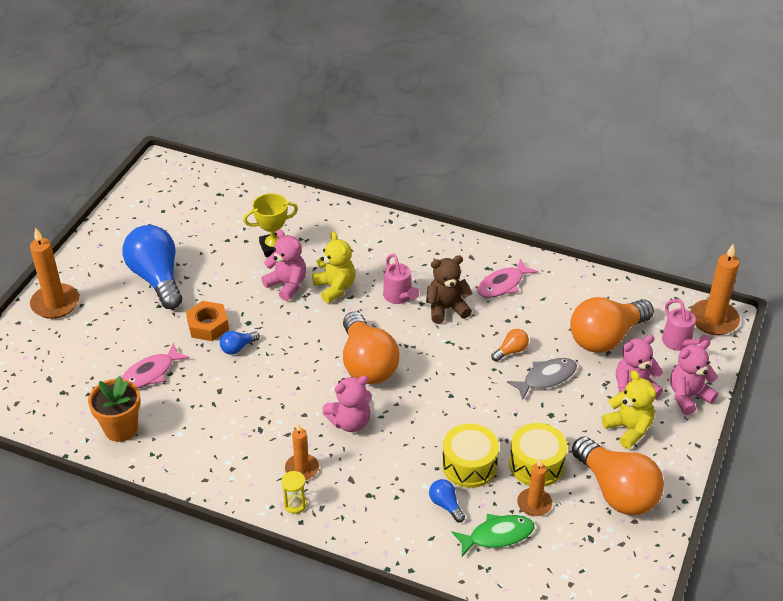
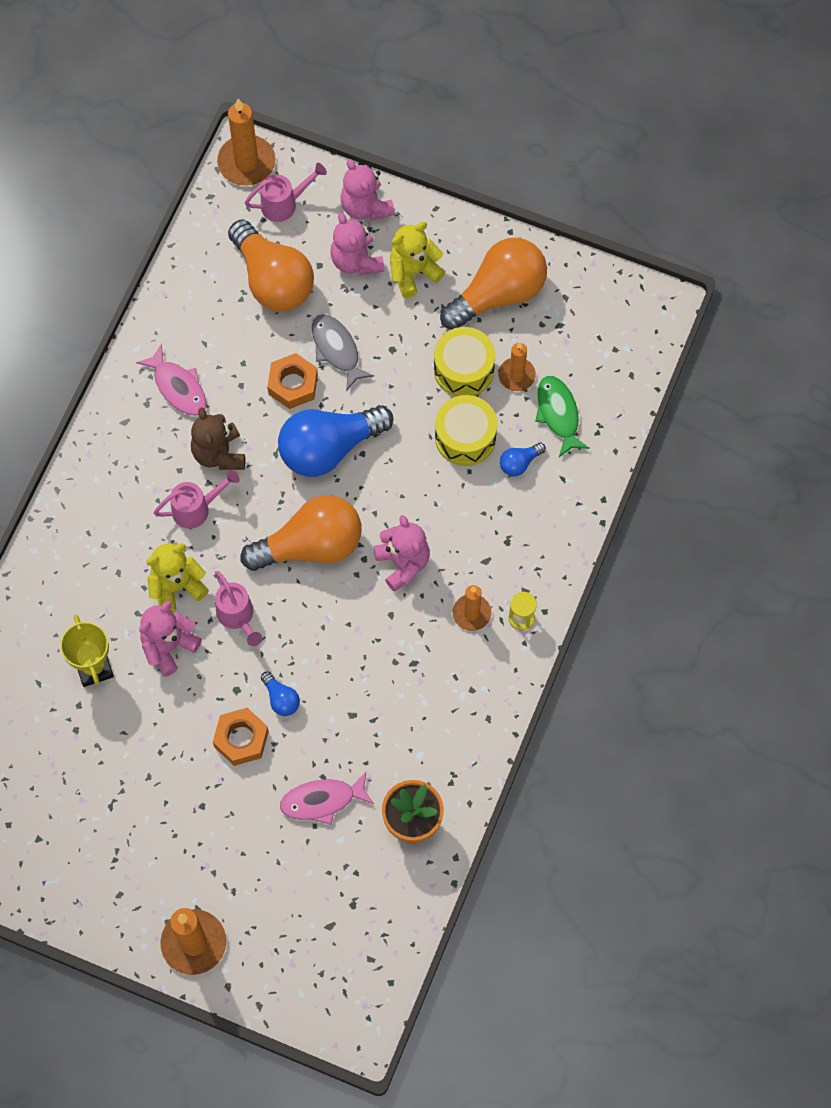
camera: 90 degrees left, 25 degrees up
blue light bulb [122,225,182,309] -> blue light bulb moved to [278,405,394,477]
pink fish [122,343,190,388] -> pink fish turned 120 degrees clockwise [280,772,374,825]
orange light bulb [492,329,529,362] -> orange nut [267,353,318,409]
none -> pink watering can [215,571,262,646]

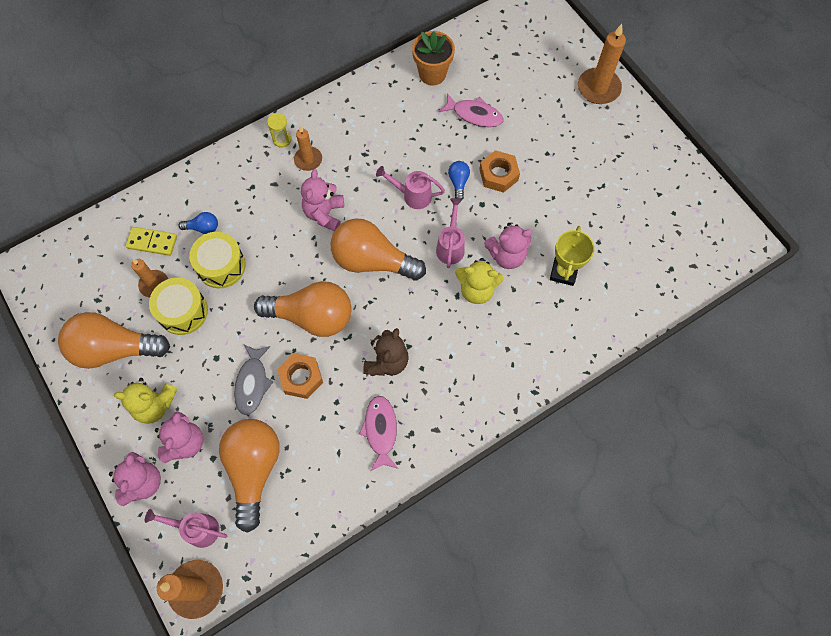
camera: 145 degrees left, 0 degrees up
pink watering can [154,469,240,529] -> pink watering can moved to [376,166,445,209]
blue light bulb [278,405,394,477] -> orange light bulb [254,281,352,337]
green fish [535,376,590,457] -> yellow domino [126,227,177,256]

